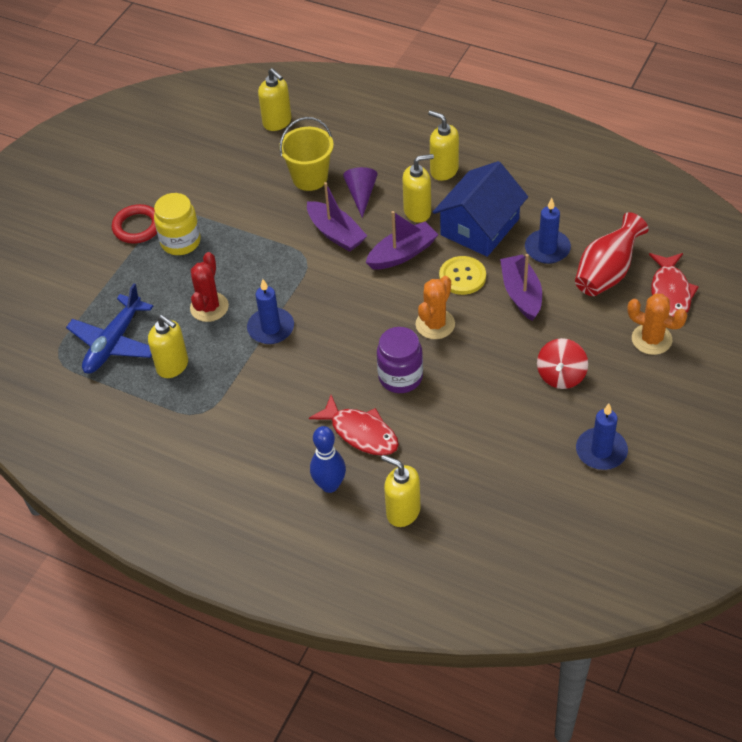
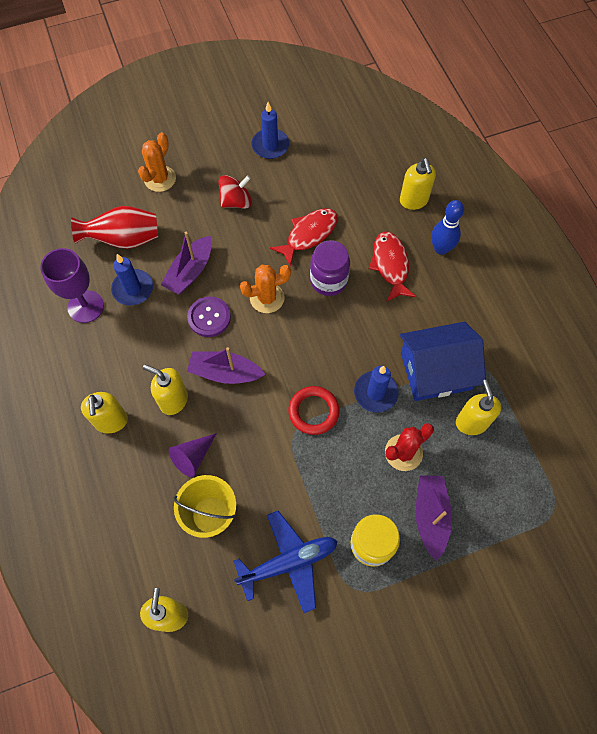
camera: 140 degrees left, 15 degrees up
blue plane [66,283,153,374] -> blue plane moved to [233,511,338,613]
red ring [112,204,157,244] -> red ring moved to [288,386,340,435]
purple boat [307,182,367,252] -> purple boat moved to [416,475,452,561]
blue house [433,161,528,257] -> blue house moved to [400,322,486,401]
yellow button [439,256,486,295] -> purple button [187,296,231,337]
orange cactus [627,294,687,355] -> orange cactus turned 45 degrees clockwise [138,132,176,192]
red fish [649,253,699,317] -> red fish moved to [270,208,338,267]
none -> purple goblet [40,248,104,323]

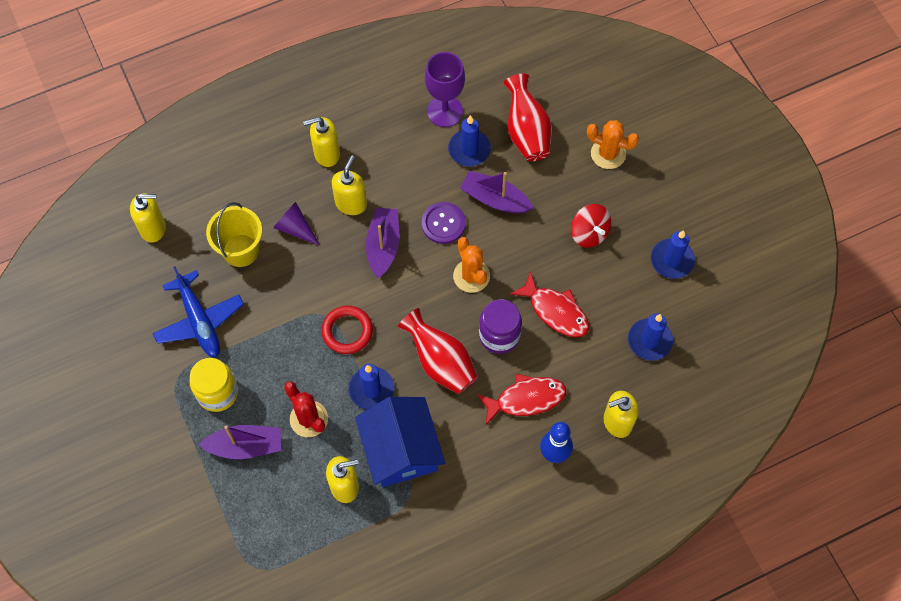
camera: 85 degrees right, 0 degrees up
none -> red vase [398,308,478,394]
none -> blue candle [628,314,673,361]

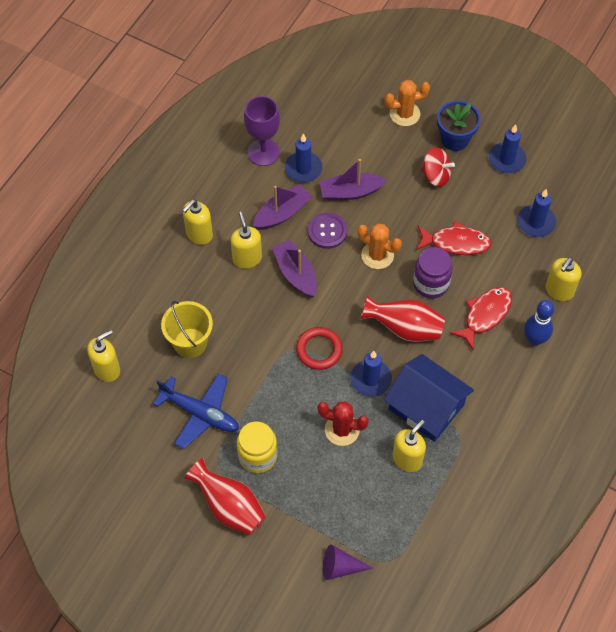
camera: 35 degrees left, 5 degrees down
purple boat [199,425,281,459] -> purple boat moved to [253,184,312,230]
purple cone [273,202,320,246] -> purple cone moved to [323,544,373,580]
red vase [503,74,552,161] -> red vase moved to [184,458,266,535]
none -> blue flower pot [437,100,481,151]

